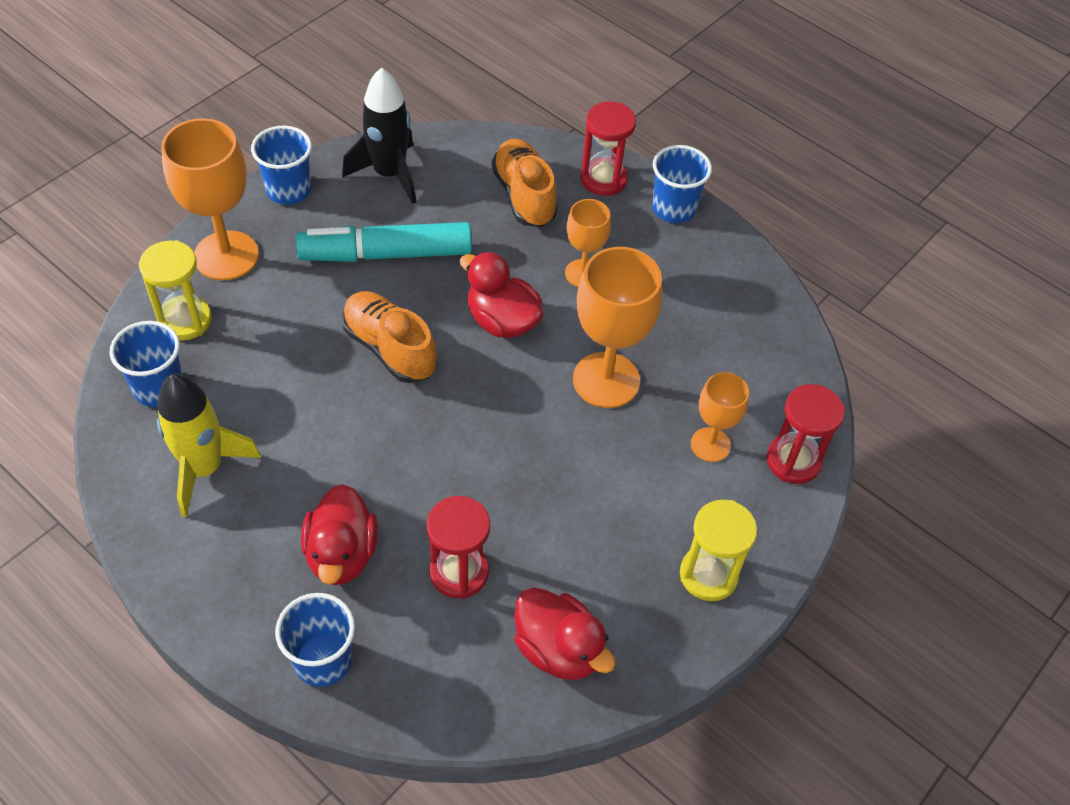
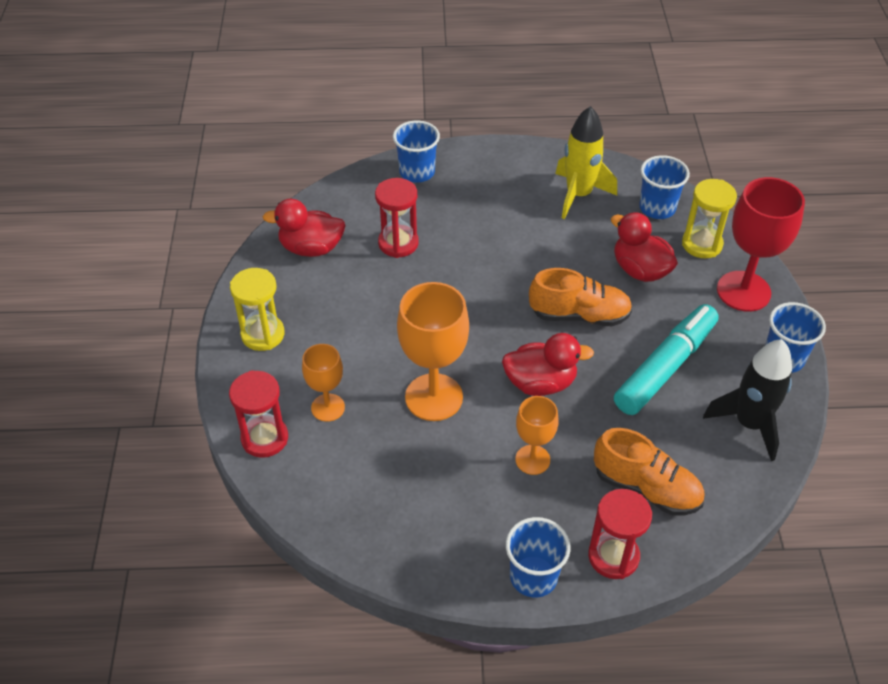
camera: 140 degrees right, 5 degrees down
orange goblet [161,118,259,280] -> red goblet [717,177,805,312]
red duck [301,484,378,585] -> red duck moved to [611,212,678,282]

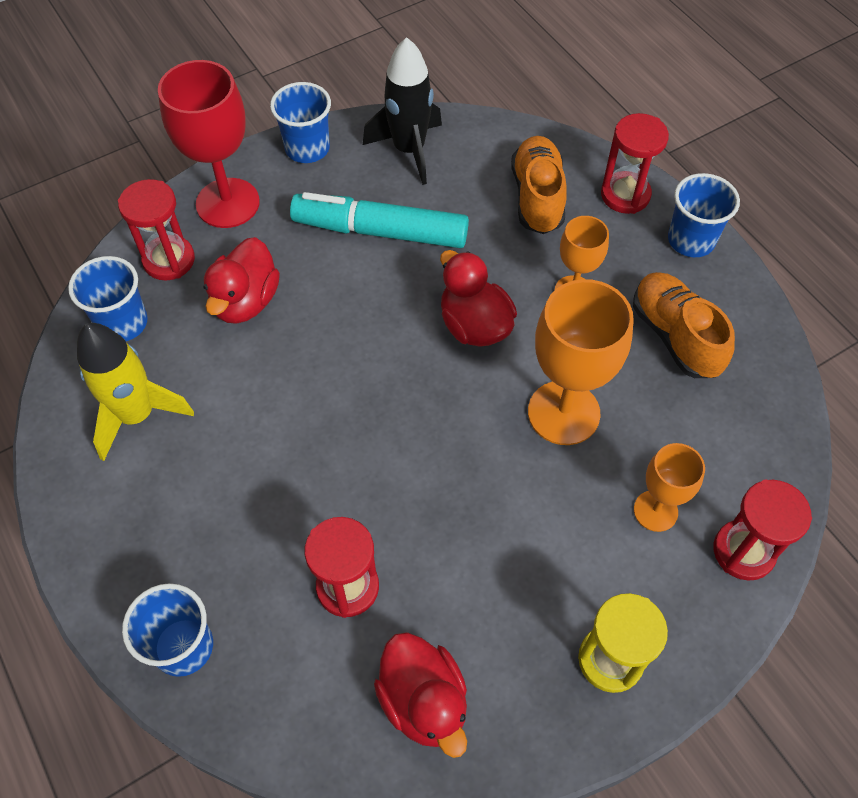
camera: 120 degrees left, 10 degrees up
orange shoe [529,268,632,326] -> orange shoe moved to [633,272,735,378]
yellow hourglass [682,179,737,258] -> red hourglass [118,179,195,280]

